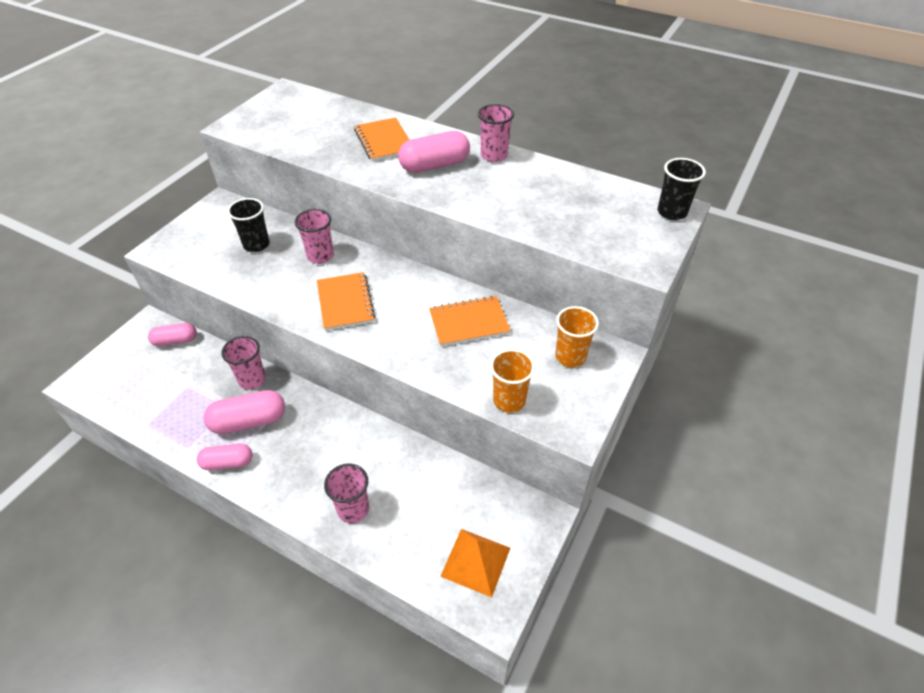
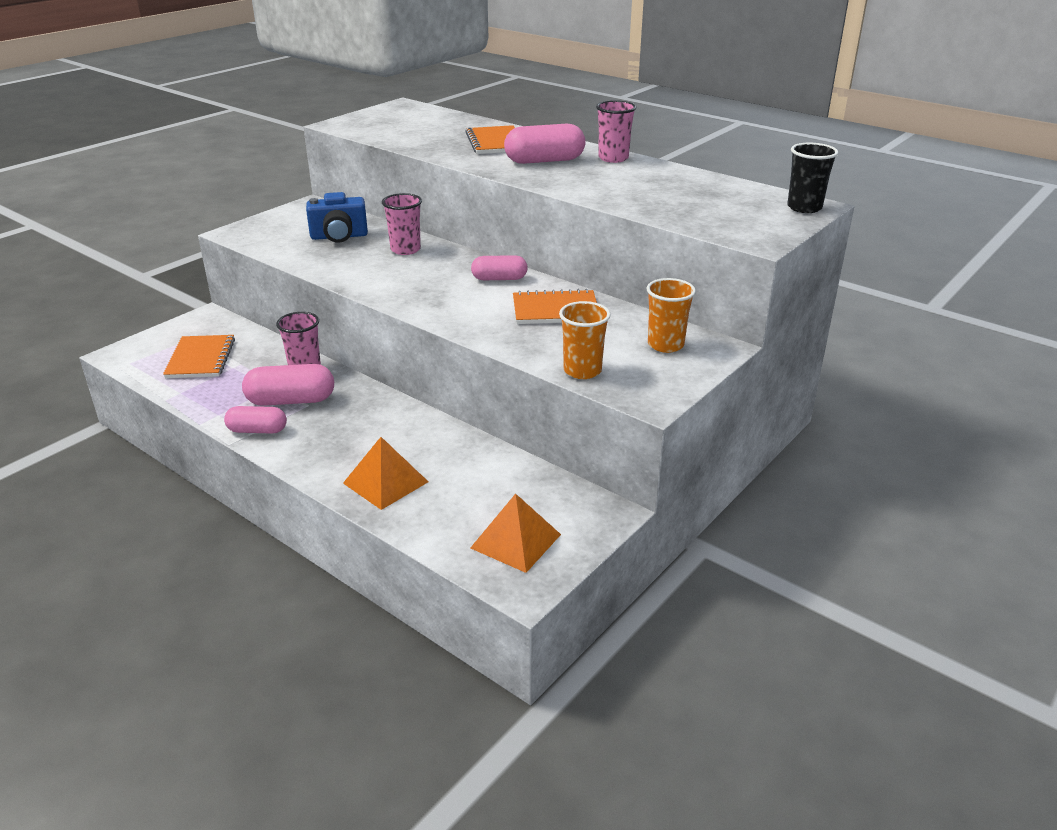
camera: 10 degrees right, 15 degrees down
pink capsule [148,323,197,346] -> pink capsule moved to [471,255,528,280]
black cup [227,198,269,252] -> blue camera [306,192,368,243]
orange notebook [317,272,375,331] -> orange notebook moved to [163,335,235,378]
pink cup [324,463,369,523] -> orange pyramid [343,437,428,510]

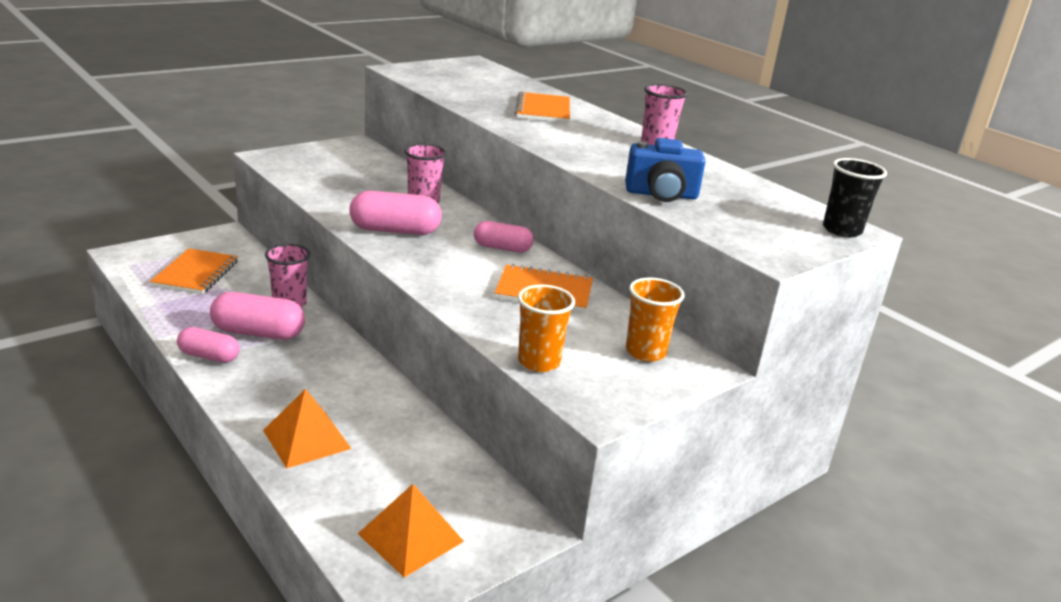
camera: 10 degrees right, 5 degrees down
blue camera [306,192,368,243] -> blue camera moved to [625,138,705,202]
pink capsule [504,124,586,164] -> pink capsule moved to [349,191,442,235]

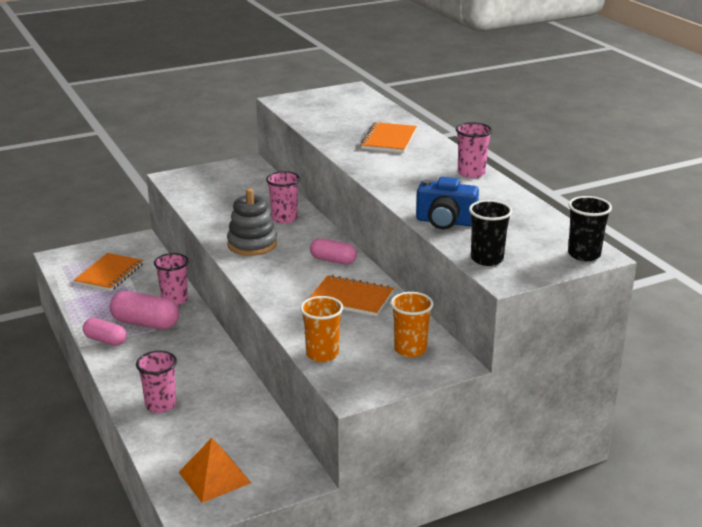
camera: 15 degrees right, 0 degrees up
orange pyramid [263,389,351,468] -> pink cup [136,351,177,413]
pink capsule [349,191,442,235] -> grey stacking toy [227,189,277,256]
none -> black cup [469,200,512,266]

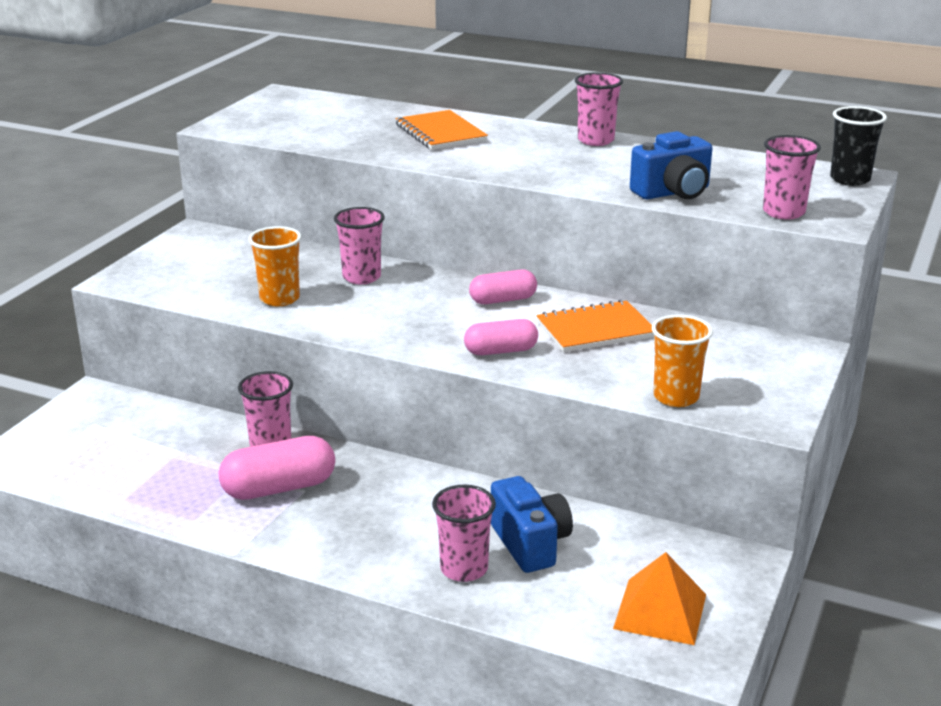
camera: 40 degrees left, 0 degrees up
orange notebook [74,253,144,291] -> none
pink capsule [83,318,127,346] -> pink capsule moved to [464,319,538,355]
grey stacking toy [227,189,277,256] -> none
orange cup [391,292,434,357] -> orange cup moved to [248,226,301,306]
black cup [469,200,512,266] -> pink cup [763,135,821,219]
none -> blue camera [491,476,573,573]

